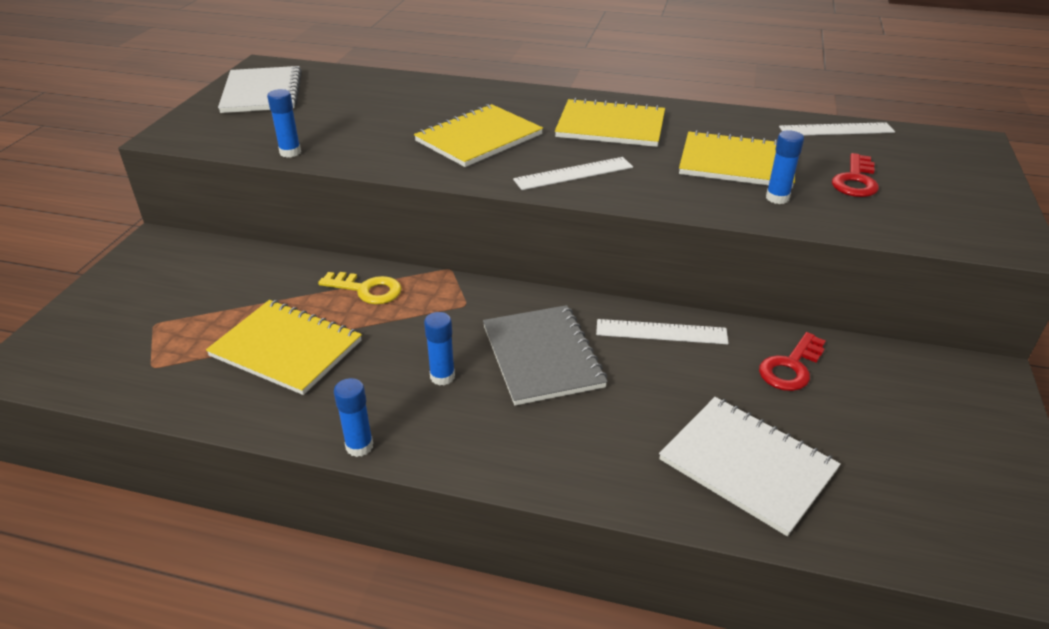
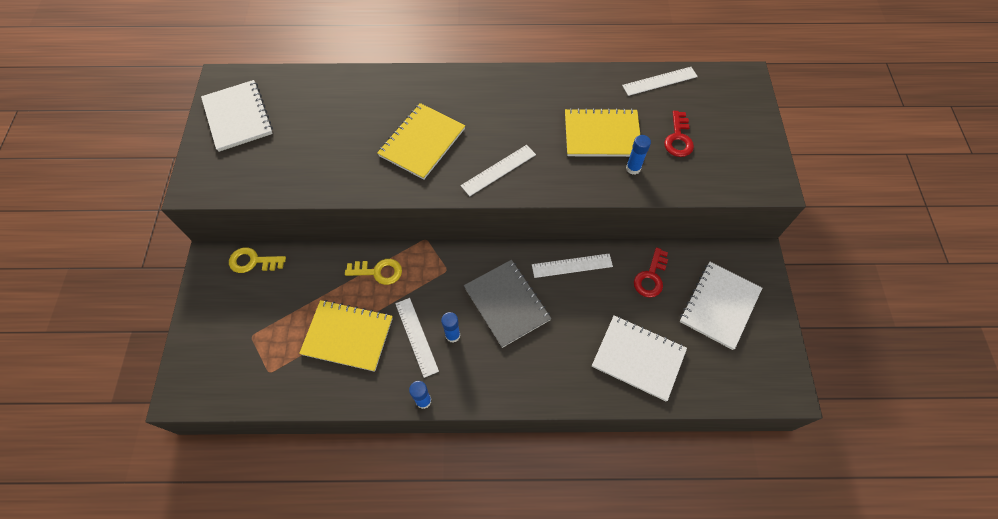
camera: 15 degrees left, 25 degrees up
blue glue stick [267,89,301,158] -> none
yellow notebook [555,98,665,147] -> none
none -> yellow key [229,247,286,273]
none -> white ruler [395,298,439,378]
none -> white notebook [680,262,762,350]

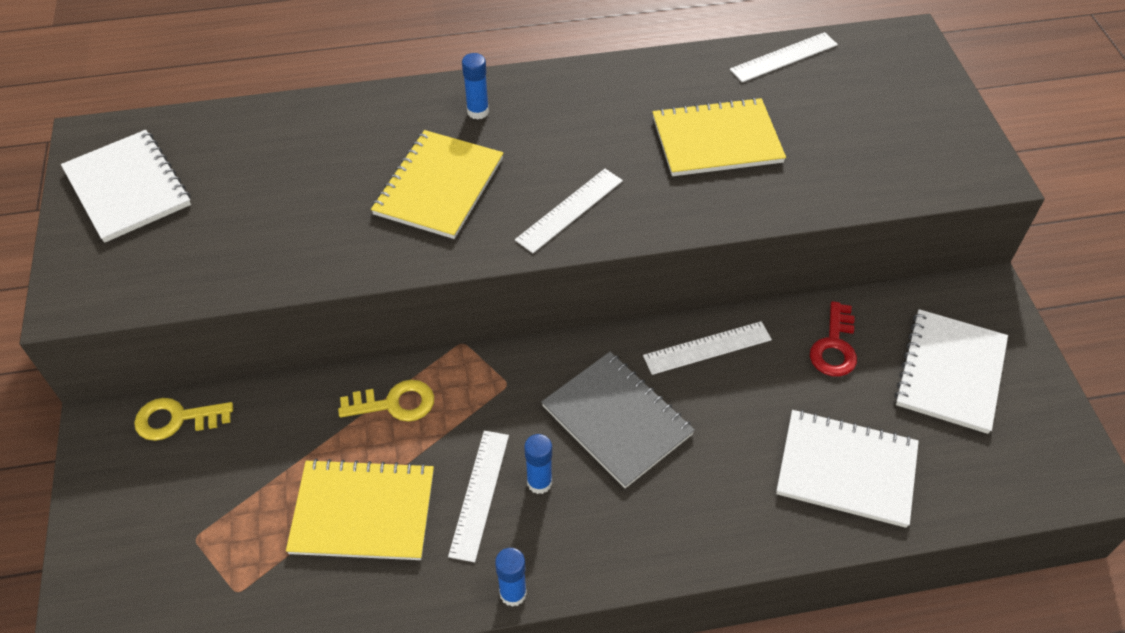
camera: 10 degrees left, 10 degrees down
white ruler [395,298,439,378] -> white ruler turned 45 degrees clockwise [448,431,509,562]
blue glue stick [626,135,651,175] -> blue glue stick moved to [462,53,489,120]
red key [664,111,694,157] -> none

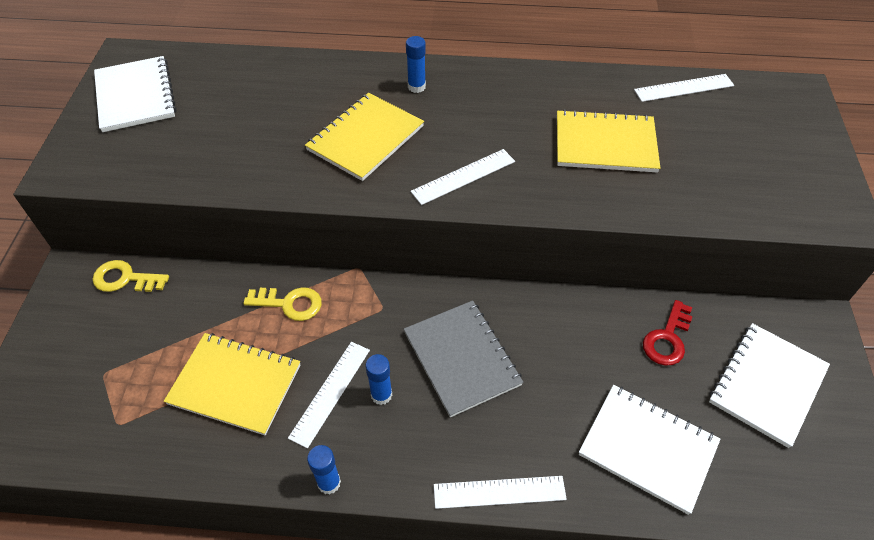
camera: 15 degrees right, 0 degrees up
white ruler [643,321,772,375] -> white ruler moved to [434,476,567,509]

